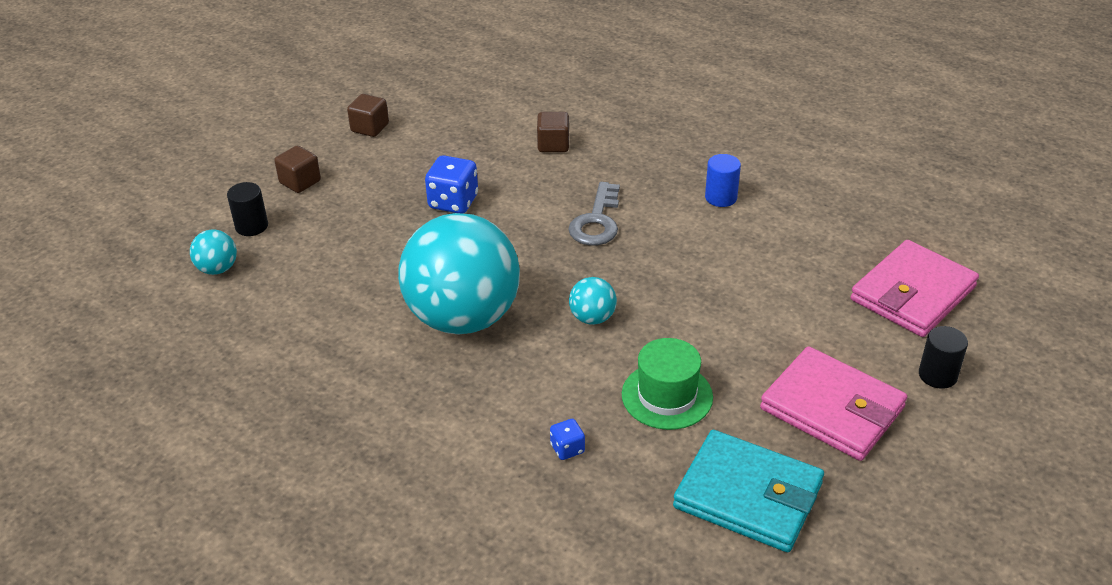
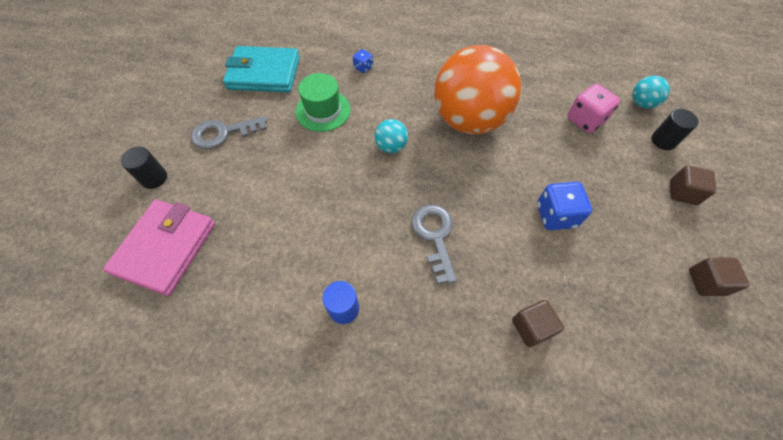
camera: 155 degrees right, 20 degrees up
turquoise ball [398,213,520,335] -> orange ball [434,45,521,135]
pink wallet [760,346,907,461] -> grey key [191,116,267,149]
none -> pink dice [567,84,620,133]

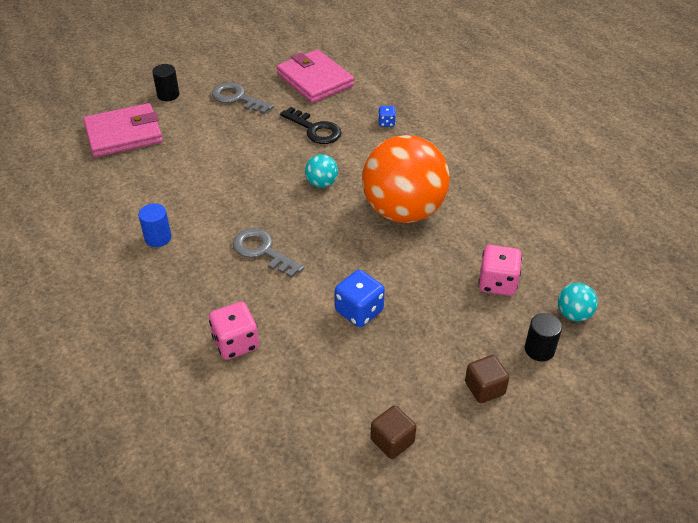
camera: 50 degrees right, 15 degrees down
turquoise wallet [223,46,300,93] -> pink wallet [277,49,354,103]
green hat [295,73,351,132] -> black key [280,107,341,144]
grey key [411,205,457,284] -> grey key turned 90 degrees counterclockwise [233,228,304,278]
brown cube [512,300,564,347] -> pink dice [209,302,259,360]

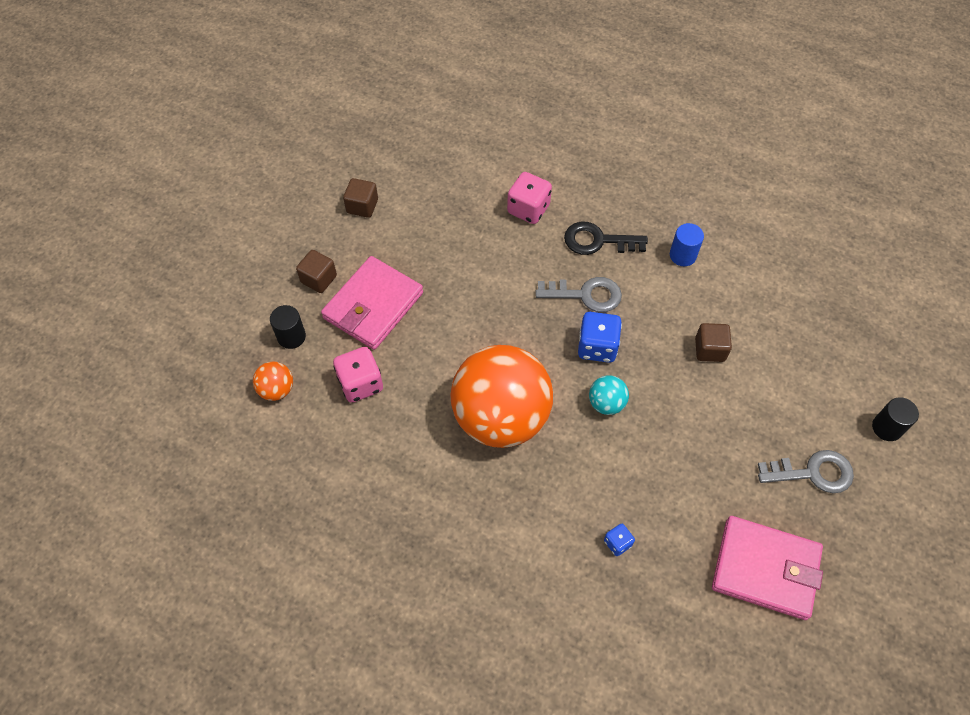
camera: 145 degrees right, 15 degrees up
pink wallet [83,103,163,157] -> pink wallet moved to [321,256,423,350]
black key [280,107,341,144] -> black key moved to [564,222,648,255]
blue dice [335,270,385,327] -> blue dice moved to [578,312,622,363]
turquoise ball [558,283,598,321] -> orange ball [253,362,293,401]
none -> brown cube [695,323,732,362]

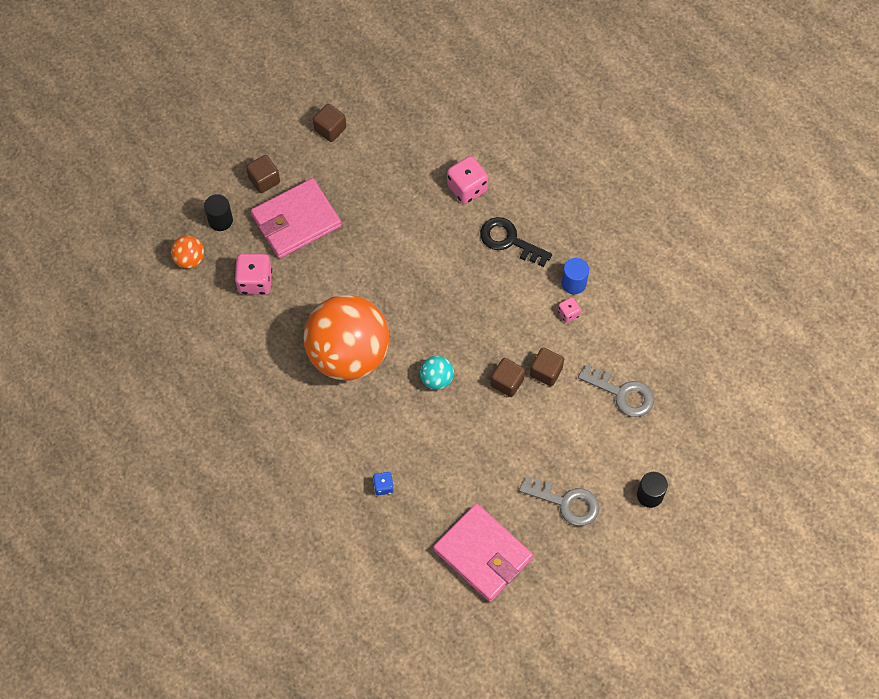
camera: 25 degrees right, 5 degrees up
grey key [535,277,622,312] -> grey key moved to [578,364,654,417]
blue dice [578,312,622,363] -> none
none -> brown cube [491,358,525,397]
none -> pink dice [558,297,581,323]

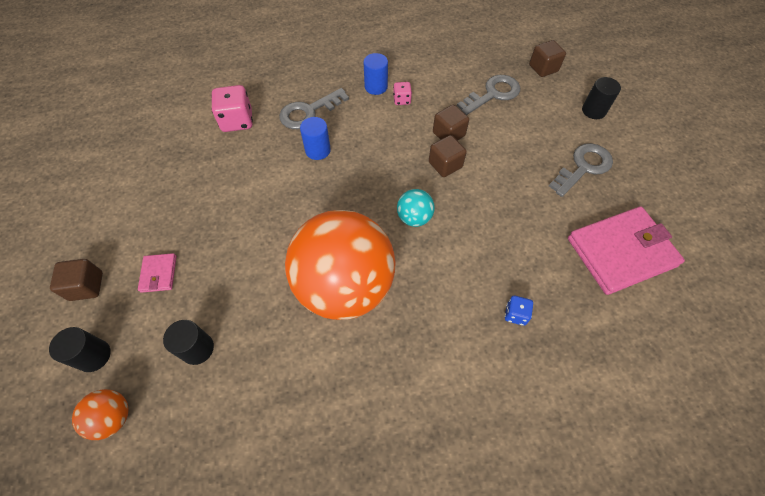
camera: 65 degrees left, 5 degrees down
pink dice [234,253,272,295] -> black cylinder [163,320,214,365]
pink wallet [251,178,341,258] -> pink wallet [138,253,176,293], size x0.44
brown cube [313,104,346,142] -> brown cube moved to [529,40,566,77]
black key [480,217,552,267] -> grey key [279,88,349,129]
none -> blue cylinder [300,117,331,160]

